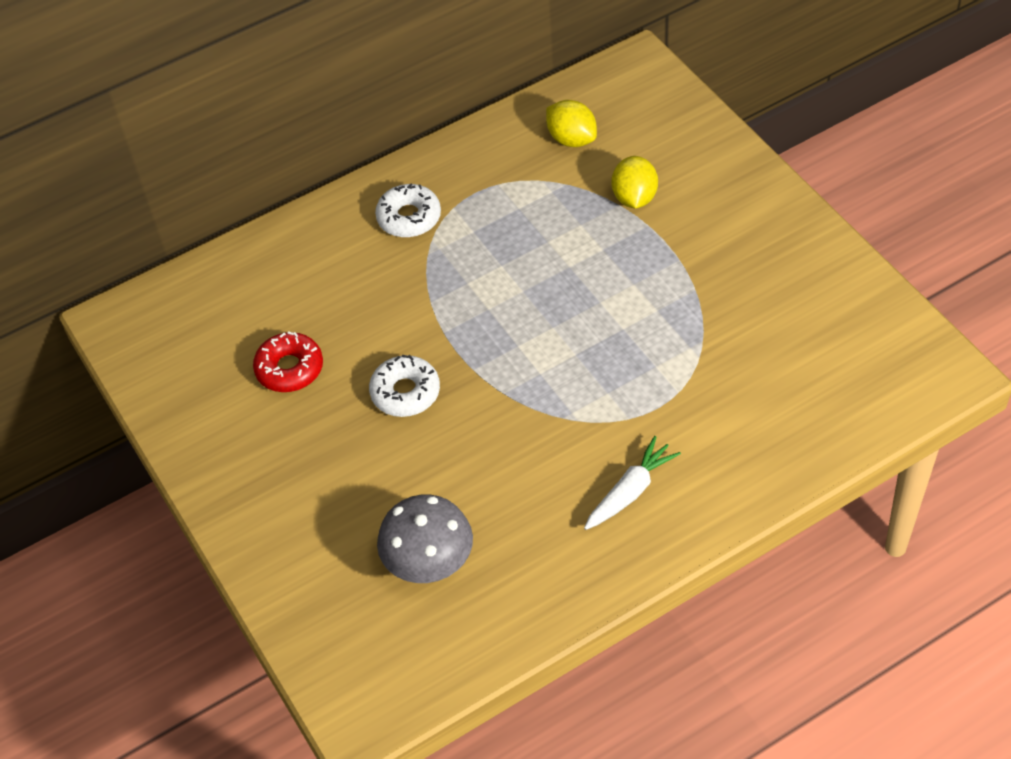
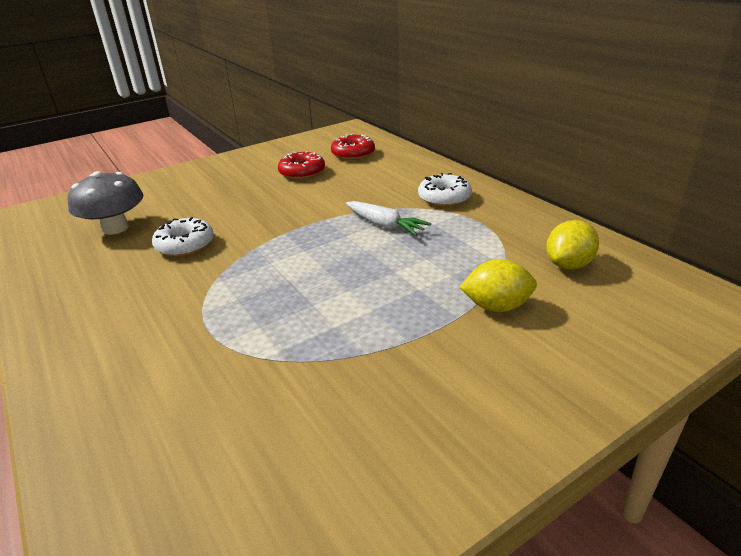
camera: 85 degrees right, 20 degrees down
white donut [369,355,440,417] -> white donut moved to [152,217,214,257]
white carrot [584,436,681,530] -> white carrot moved to [346,201,431,236]
none -> red donut [331,134,375,160]

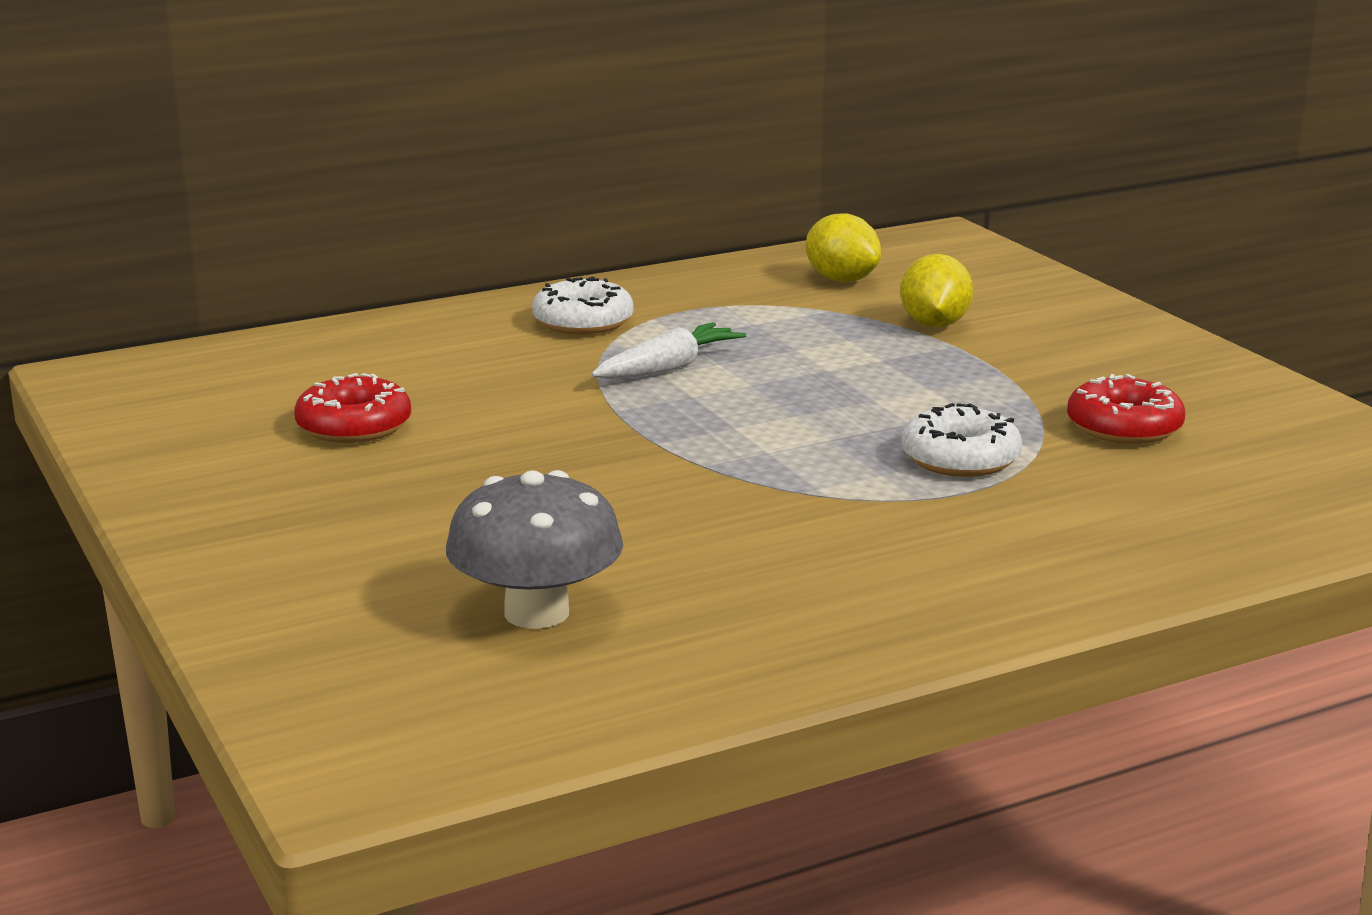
camera: 85 degrees left, 10 degrees down
white donut [152,217,214,257] -> white donut moved to [901,403,1023,477]
red donut [331,134,375,160] -> red donut moved to [1067,374,1185,444]

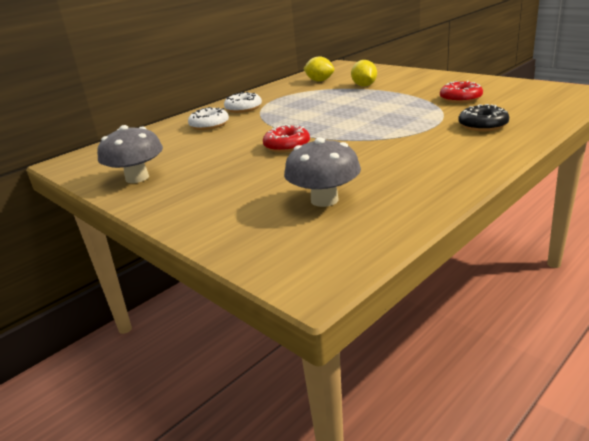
camera: 15 degrees left, 5 degrees up
red donut [294,373,411,443] -> red donut moved to [263,125,310,153]
white carrot [591,322,747,379] -> none
white donut [901,403,1023,477] -> white donut moved to [188,107,229,130]
none -> grey mushroom [97,125,163,183]
none -> black donut [458,104,509,132]

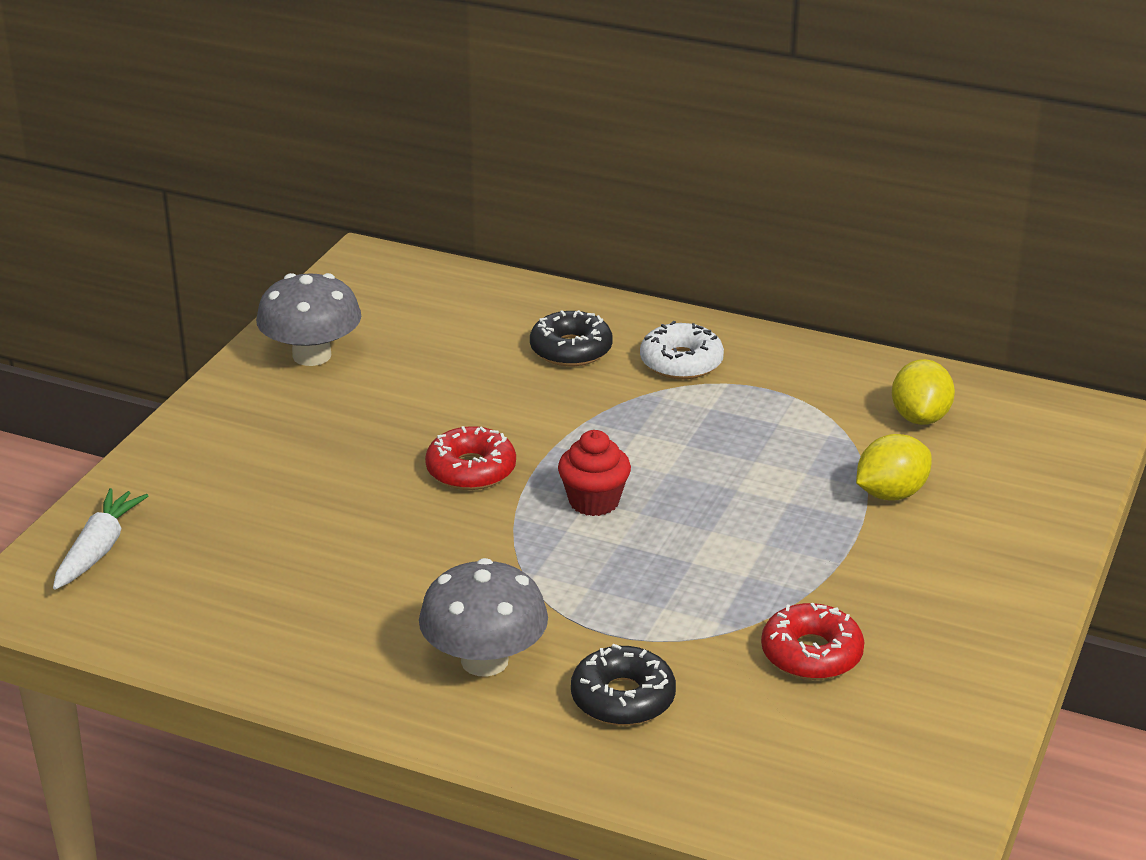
camera: 65 degrees right, 5 degrees up
white donut [188,107,229,130] -> black donut [530,310,613,366]
grey mushroom [284,137,361,207] -> grey mushroom moved to [419,558,548,677]
none -> white carrot [53,488,148,590]
none -> red cupcake [558,430,631,516]

